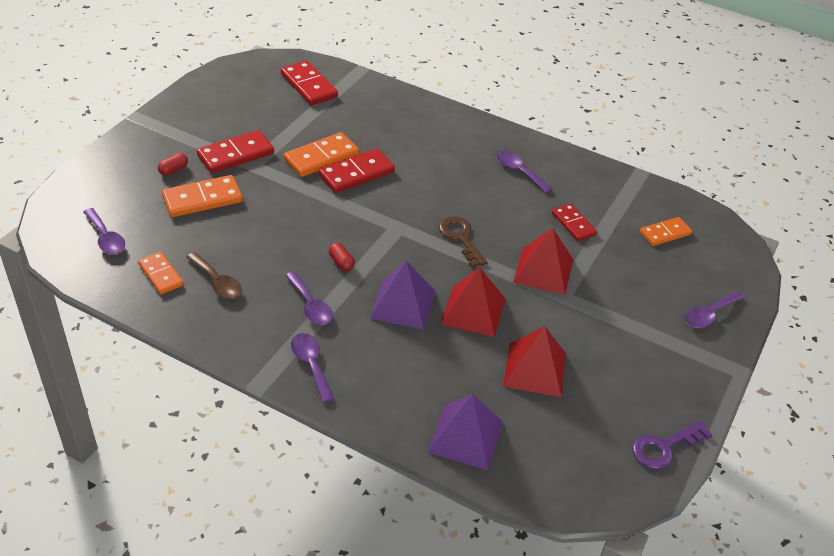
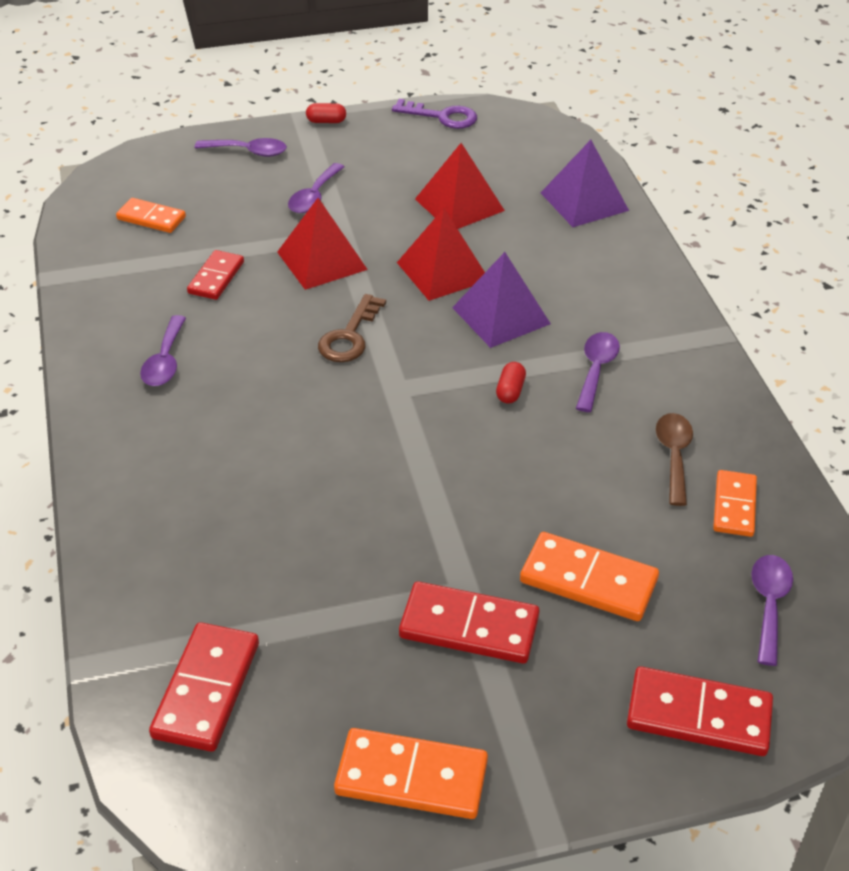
camera: 130 degrees left, 0 degrees up
red capsule [158,153,188,176] -> red capsule moved to [306,103,346,123]
orange domino [284,132,359,177] -> orange domino moved to [334,728,488,819]
purple spoon [291,333,334,403] -> purple spoon moved to [288,163,344,213]
red domino [318,148,395,193] -> red domino moved to [627,666,773,756]

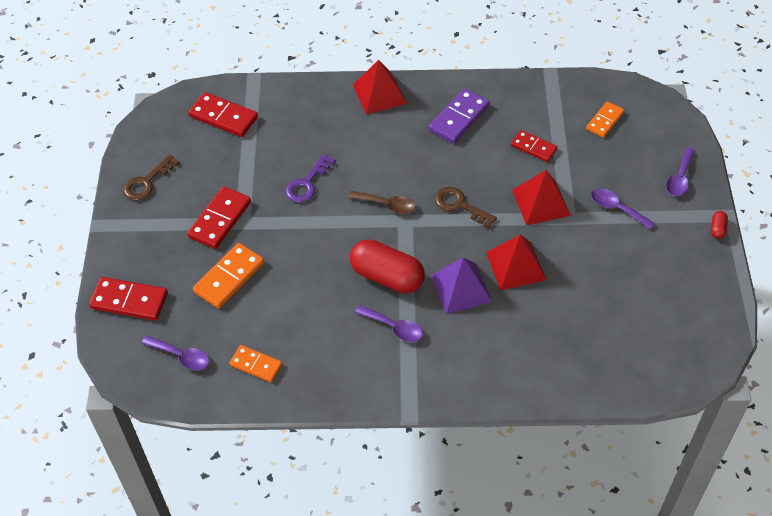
camera: 105 degrees right, 10 degrees up
purple spoon [140,315,186,386] -> purple domino [429,88,490,143]
orange domino [334,728,488,819] -> brown key [123,154,180,200]
purple key [392,99,477,129] -> purple key moved to [286,154,335,202]
red pyramid [415,143,505,229] -> red pyramid moved to [353,60,407,115]
red capsule [496,362,526,404] -> red capsule [350,239,425,293], size x2.45
purple pyramid [541,140,629,227] -> none
red domino [627,666,773,756] -> red domino turned 75 degrees clockwise [89,277,168,320]
brown spoon [656,413,693,506] -> brown spoon moved to [348,191,416,214]

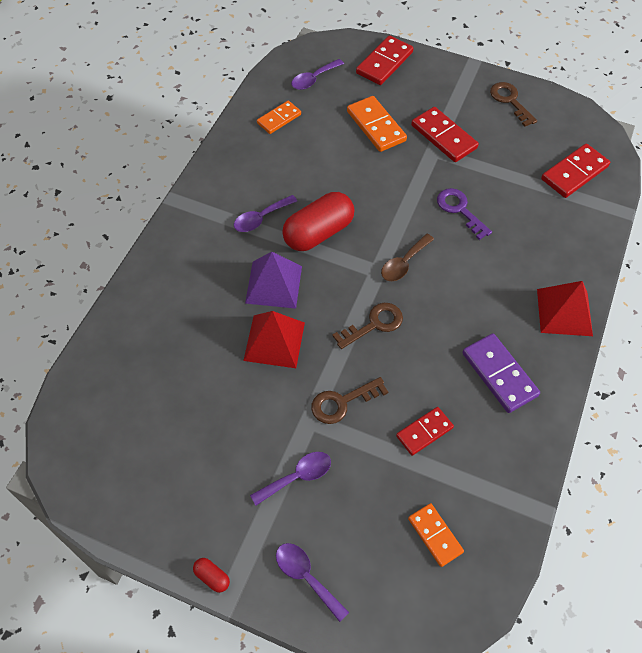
camera: 110 degrees right, 5 degrees up
red pyramid [512,170,571,225] -> brown key [311,377,388,424]

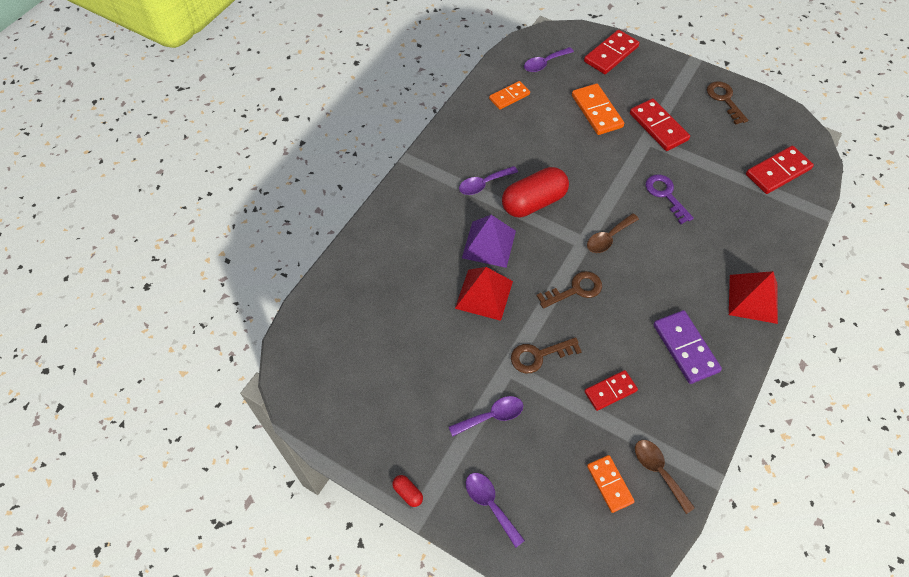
camera: 10 degrees right, 0 degrees up
none -> brown spoon [635,440,695,514]

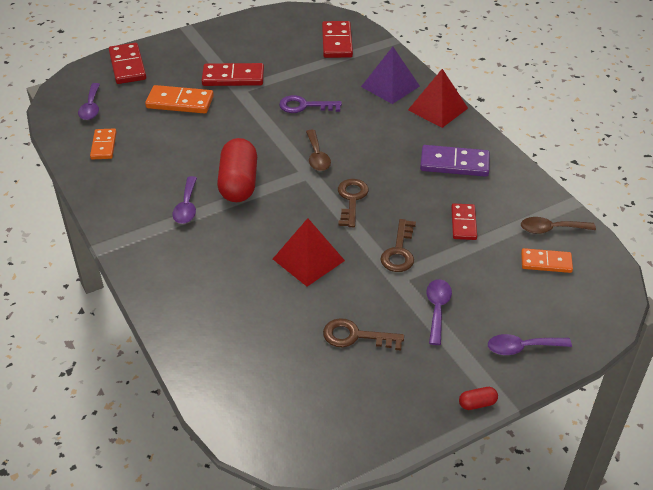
camera: 60 degrees left, 15 degrees down
purple pyramid [462,215,516,268] -> purple pyramid moved to [361,47,420,104]
brown key [707,81,748,125] -> brown key moved to [323,318,404,350]

